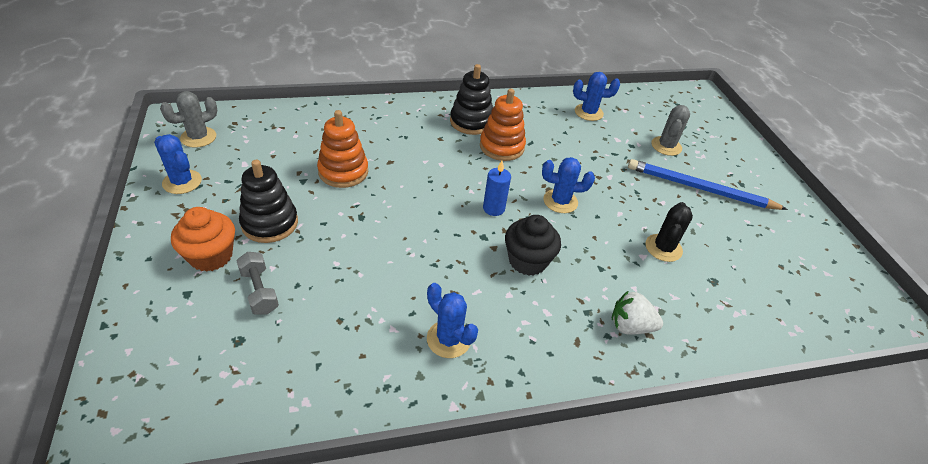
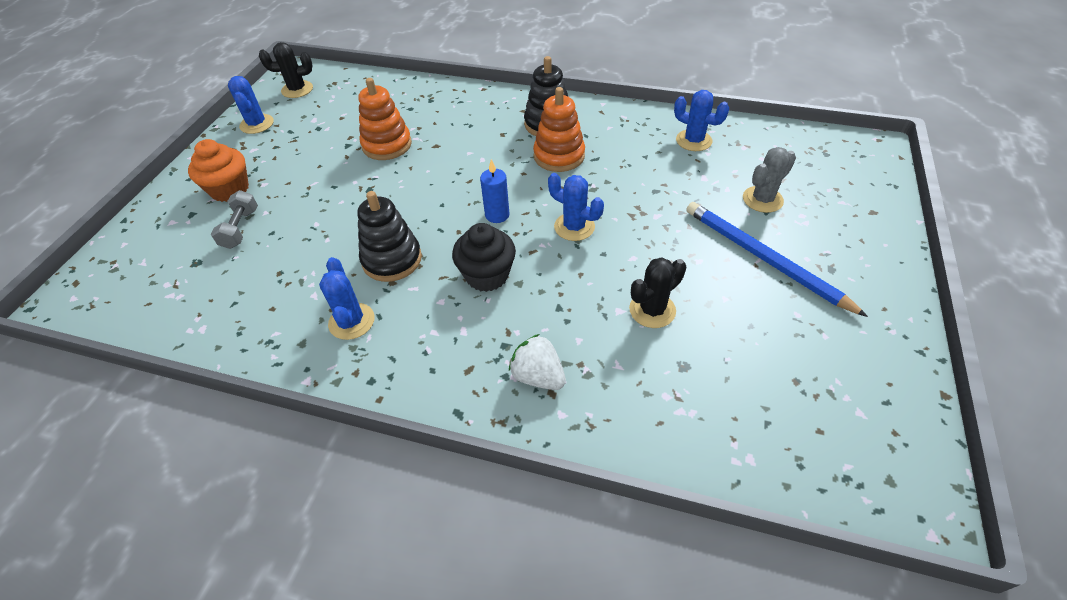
camera: 35 degrees right, 5 degrees up
grey cactus [160,91,217,148] -> black cactus [259,42,313,98]
black stacking toy [239,160,298,243] -> black stacking toy moved to [357,191,422,282]

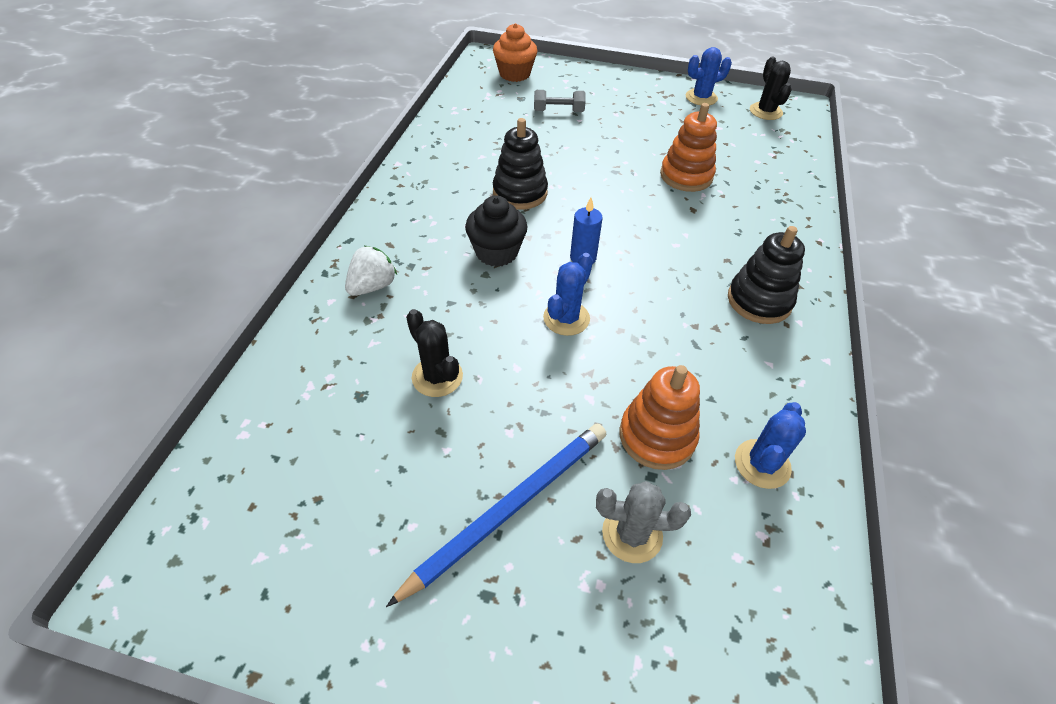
camera: 85 degrees right, 0 degrees up
orange cupcake [188,139,249,202] -> orange cupcake moved to [493,23,537,82]
blue cactus [319,257,375,340] -> none
orange stacking toy [533,87,585,172] -> orange stacking toy moved to [619,365,700,470]
grey cactus [743,147,796,213] -> grey cactus turned 45 degrees counterclockwise [596,481,691,563]

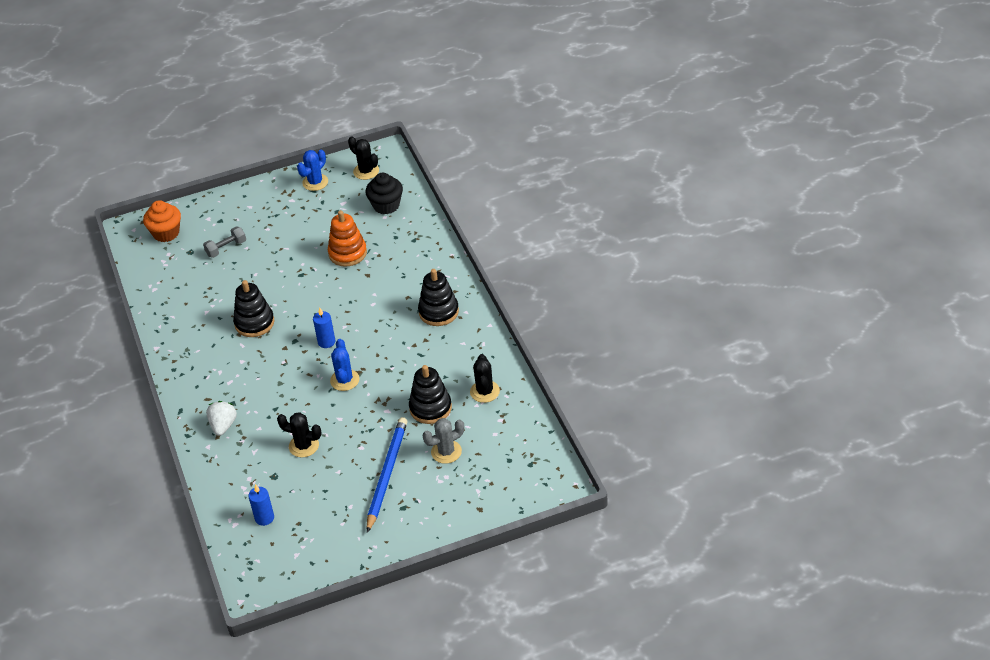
camera: 30 degrees left, 5 degrees down
black cupcake [465,195,527,267] -> black cupcake moved to [366,173,403,214]
orange stacking toy [619,365,700,470] -> black stacking toy [409,365,452,424]
blue cactus [735,402,806,489] -> black cactus [470,354,500,403]
none -> blue candle [248,484,274,526]

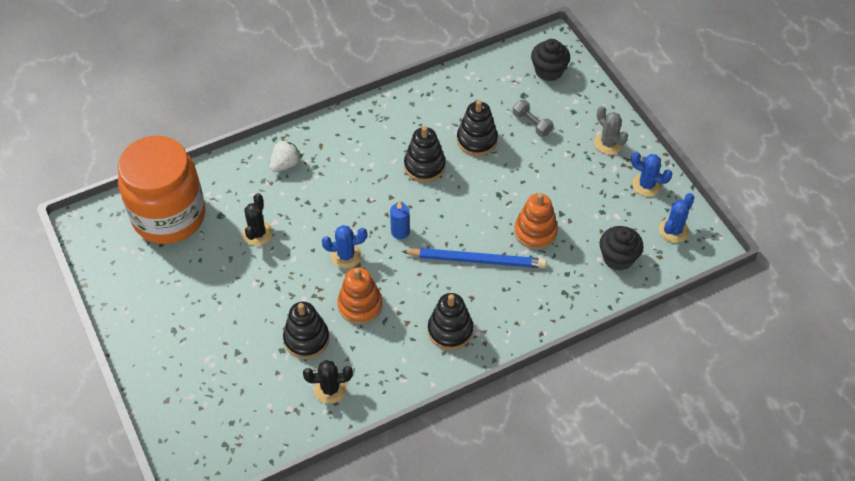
camera: 80 degrees right, 10 degrees up
orange cupcake [143,200,181,242] -> black cupcake [531,39,570,81]
white strawberry [206,401,237,436] -> white strawberry turned 45 degrees counterclockwise [270,139,302,172]
blue candle [248,484,274,526] -> orange jar [118,136,205,244]
black cactus [348,136,379,180] -> blue cactus [659,193,695,243]
blue pencil [367,417,408,533] -> blue pencil moved to [401,248,546,268]
grey cactus [423,418,464,464] -> grey cactus moved to [594,106,628,155]
none -> orange stacking toy [337,267,383,324]
none -> black stacking toy [457,100,498,156]

